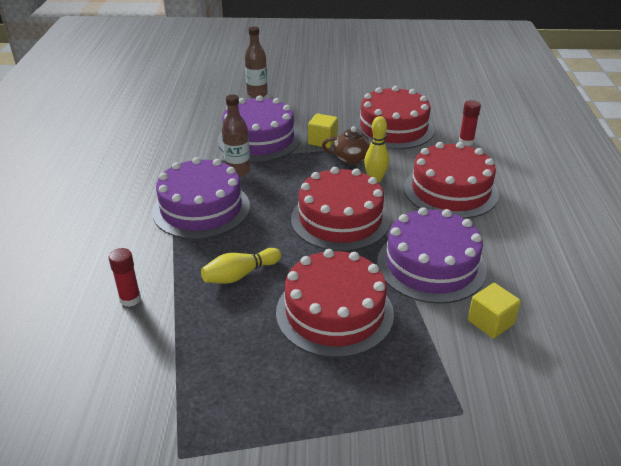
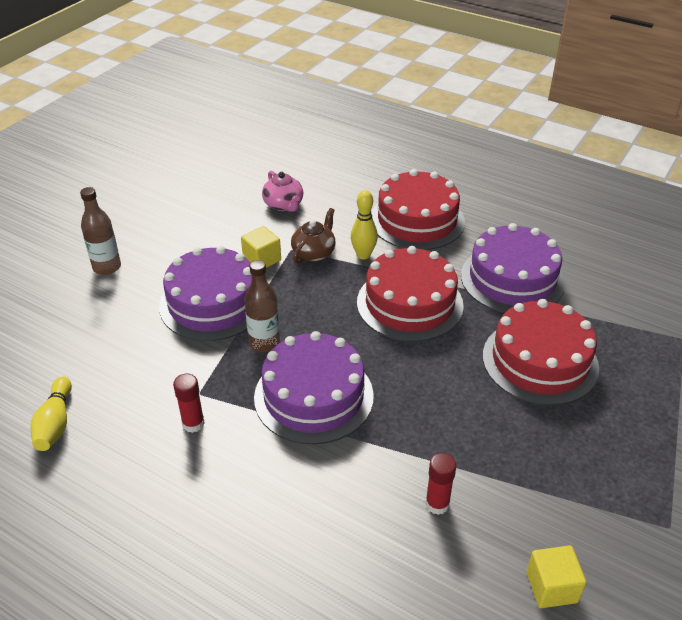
camera: 60 degrees left, 5 degrees up
yellow bowling pin [201,248,281,284] -> yellow bowling pin moved to [30,376,72,451]
red cake [354,86,435,149] -> pink teapot [262,171,303,212]
red glue stick [459,100,481,146] -> red glue stick moved to [173,374,205,433]
yellow cube [468,283,521,339] -> yellow cube moved to [527,545,586,608]

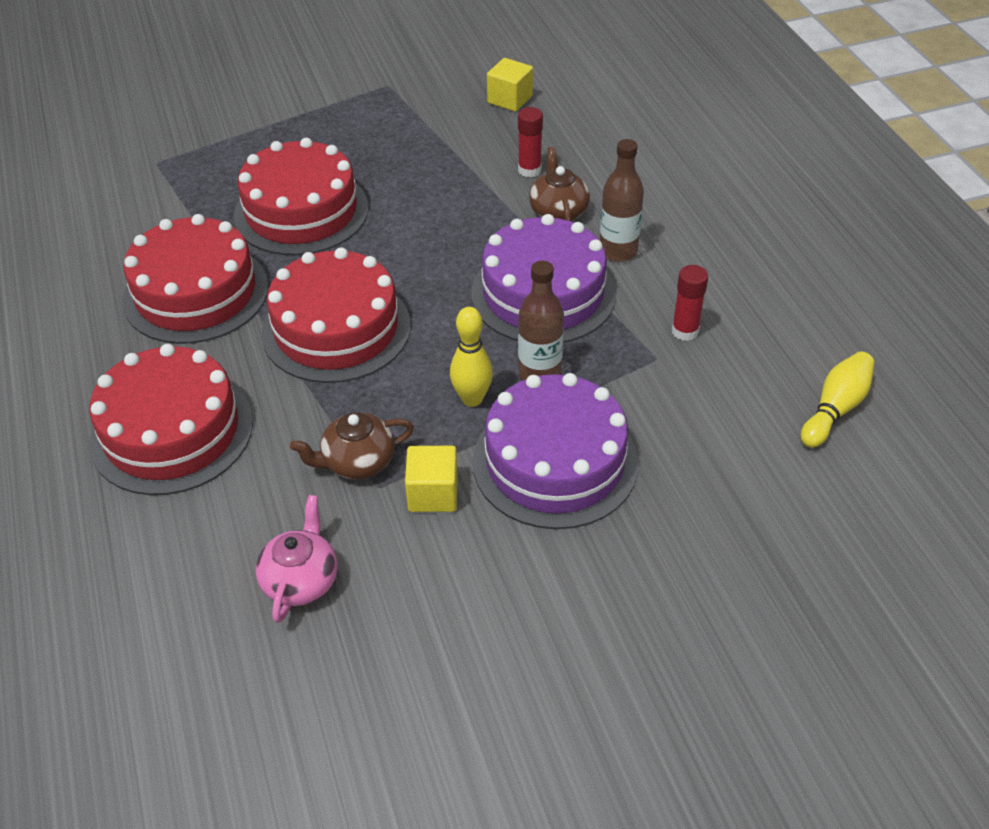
camera: 140 degrees left, 5 degrees up
brown bottle [80,187,121,275] -> brown bottle moved to [600,139,644,262]
yellow bowling pin [351,190,378,260] -> yellow bowling pin moved to [450,307,493,407]
purple cake [461,223,565,313] -> red cake [123,214,268,344]
none -> brown teapot [529,147,590,221]

